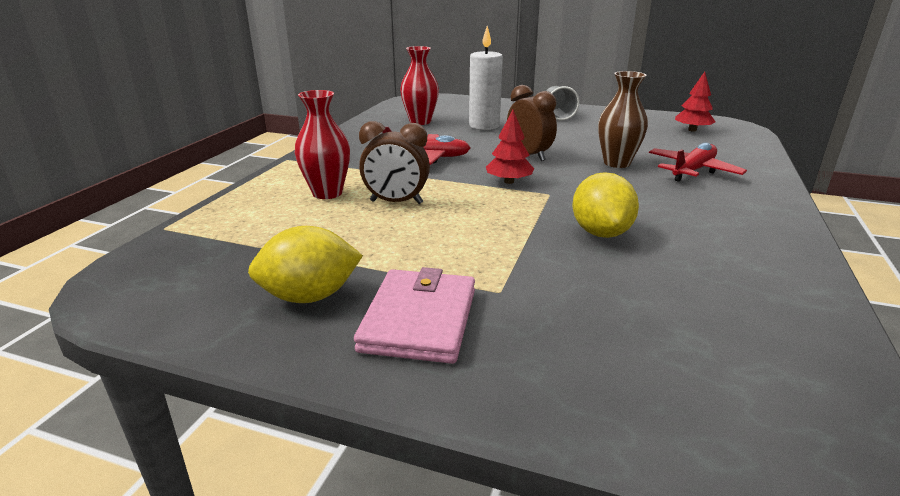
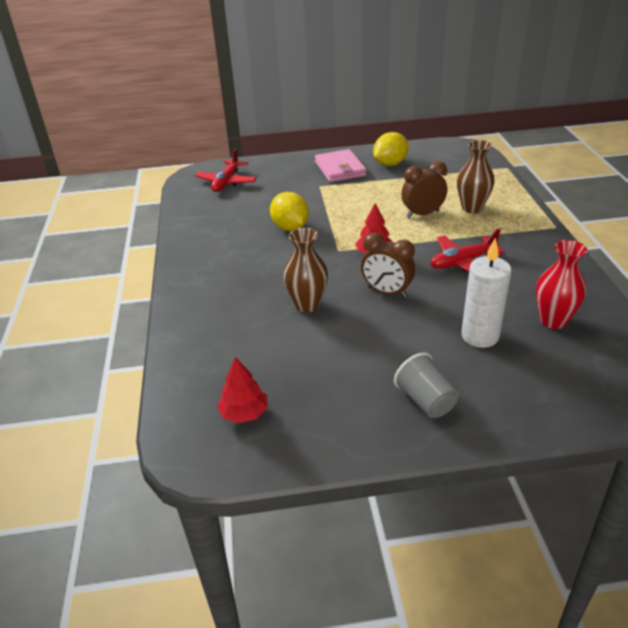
camera: 155 degrees right, 10 degrees up
red vase [295,90,350,199] -> brown vase [457,140,495,213]
red plane [649,143,747,182] -> red plane moved to [195,148,257,192]

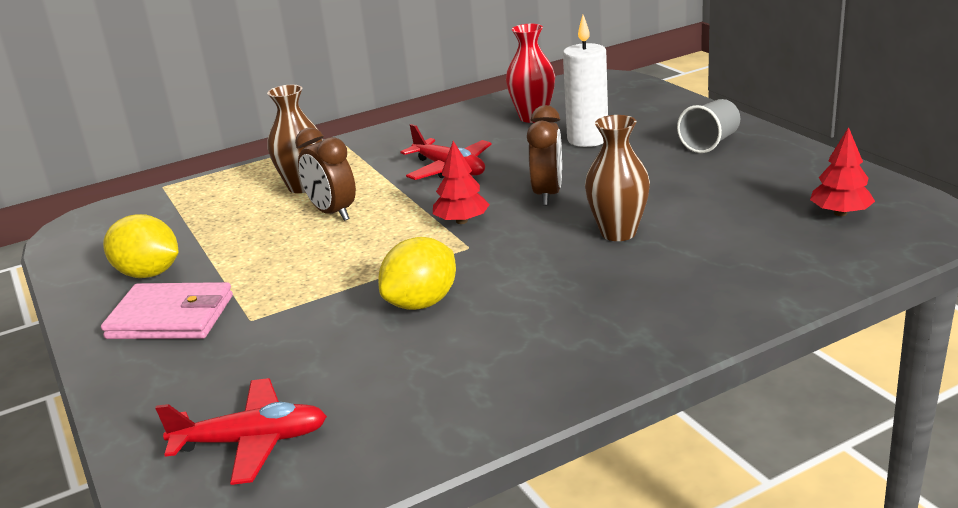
camera: 110 degrees left, 10 degrees down
pink wallet [315,149,367,182] -> pink wallet turned 45 degrees clockwise [101,282,233,339]

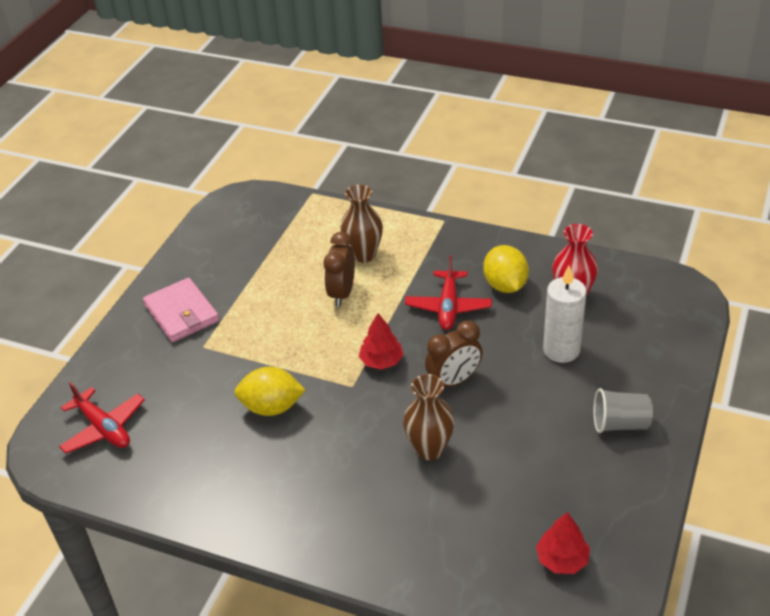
camera: 50 degrees right, 15 degrees up
yellow lemon [103,214,179,278] -> yellow lemon moved to [483,245,529,293]

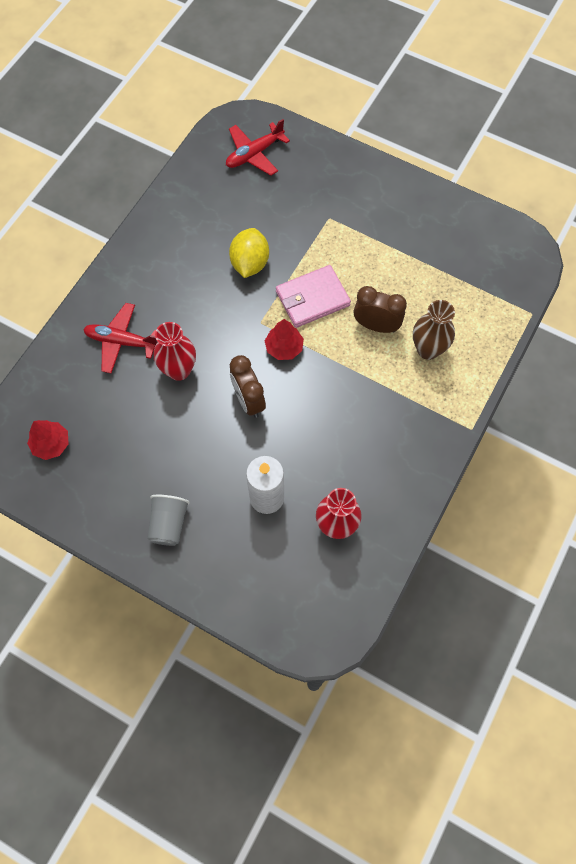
camera: 95 degrees right, 25 degrees up
pink wallet [143,278,219,342] -> pink wallet moved to [276,265,351,328]
brown vase [403,374,455,460] -> red vase [154,322,196,381]
red plane [405,256,492,330] -> red plane moved to [83,303,157,373]
yellow lemon [483,245,529,293] -> none

